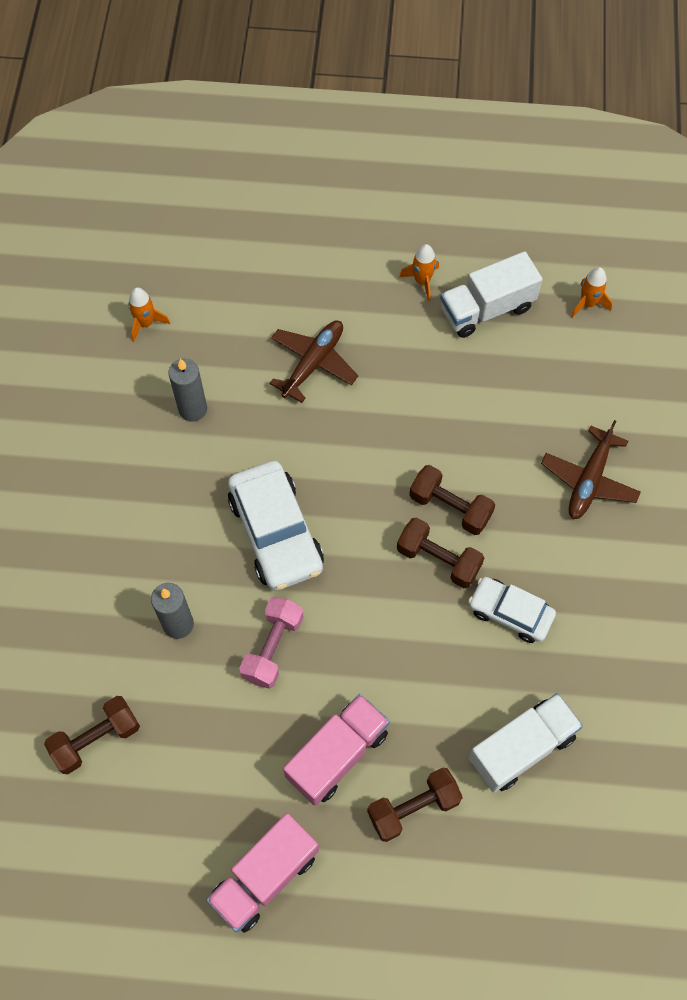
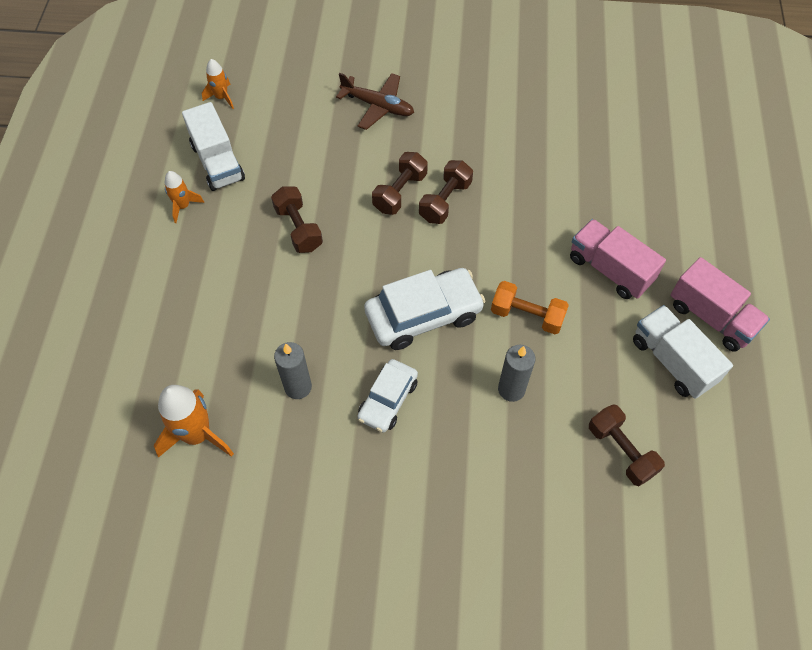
camera: 90 degrees left, 5 degrees down
orange rocket [128,287,170,342] -> orange rocket [154,385,234,458], size x1.77
pink dumbbell [239,596,304,689] -> orange dumbbell [491,281,569,334]
brown plane [269,321,358,403] -> none
brown dumbbell [367,767,463,842] -> brown dumbbell moved to [271,186,323,253]
white car [468,577,556,643] -> white car moved to [357,359,418,433]
white truck [468,693,583,793] -> white truck moved to [633,305,733,399]

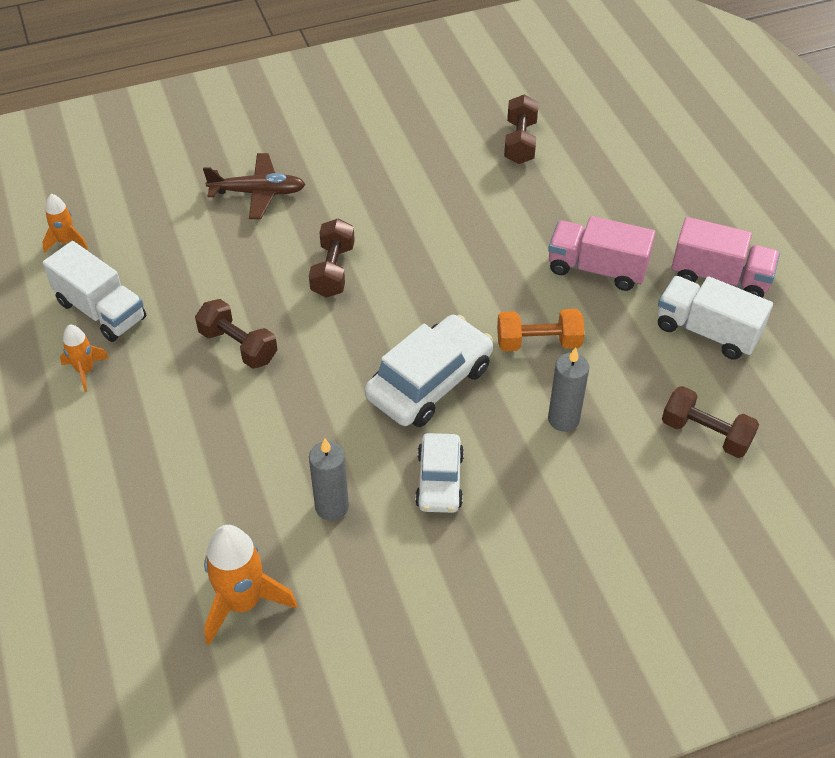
camera: 25 degrees left, 10 degrees down
brown dumbbell [419,160,473,224] -> brown dumbbell moved to [504,94,539,164]

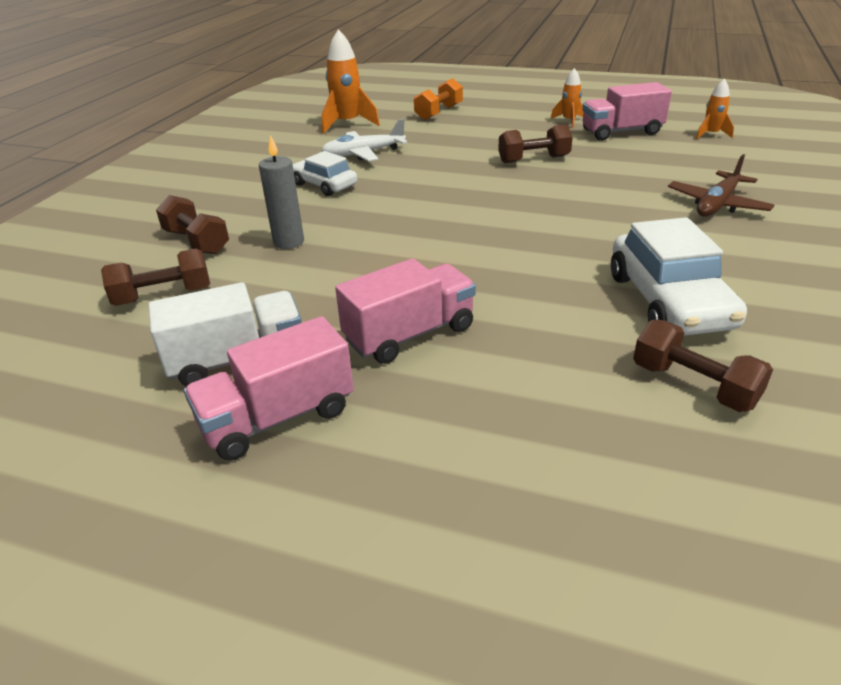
camera: 130 degrees right, 15 degrees down
white truck [43,241,146,342] -> pink truck [582,82,672,141]
brown dumbbell [309,219,355,298] -> brown dumbbell moved to [156,195,229,255]
grey candle [309,438,349,521] -> white plane [321,119,407,161]
white car [365,315,493,427] -> white car moved to [611,217,747,336]
orange dumbbell [497,309,585,351] -> orange dumbbell moved to [414,78,463,120]

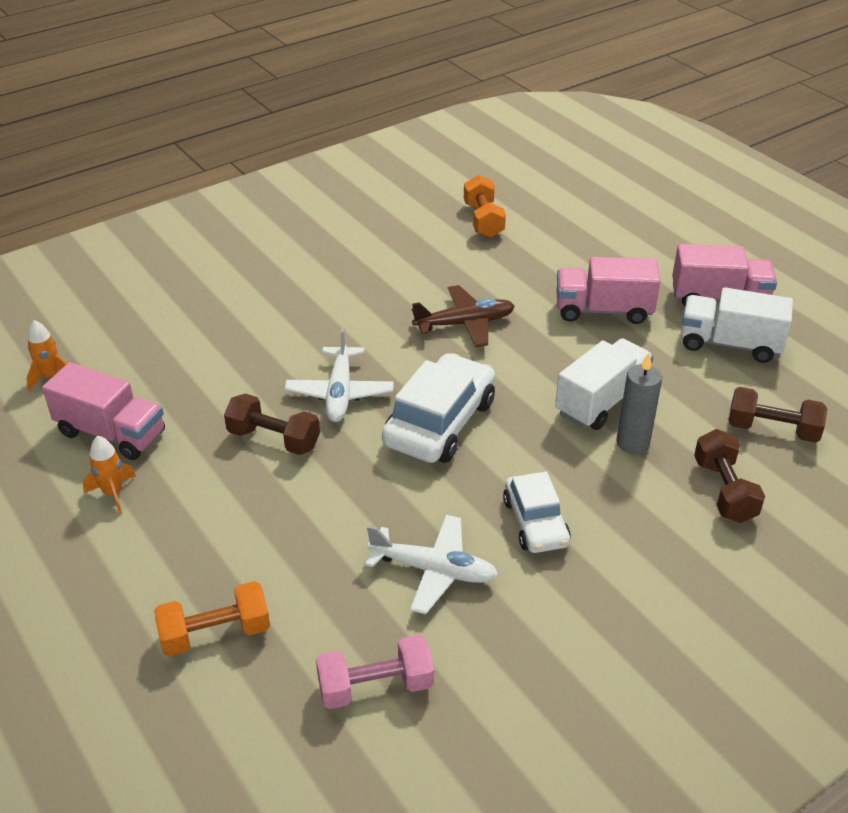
camera: 145 degrees left, 5 degrees up
orange rocket [322,29,380,134] -> pink dumbbell [316,635,434,709]
white car [611,217,747,336] -> white car moved to [382,353,495,463]
brown dumbbell [633,319,773,412] -> orange dumbbell [464,175,506,238]
brown plane [668,154,774,217] -> brown plane moved to [412,285,515,347]
none -> white plane [285,328,394,422]
none -> white truck [555,338,654,430]

